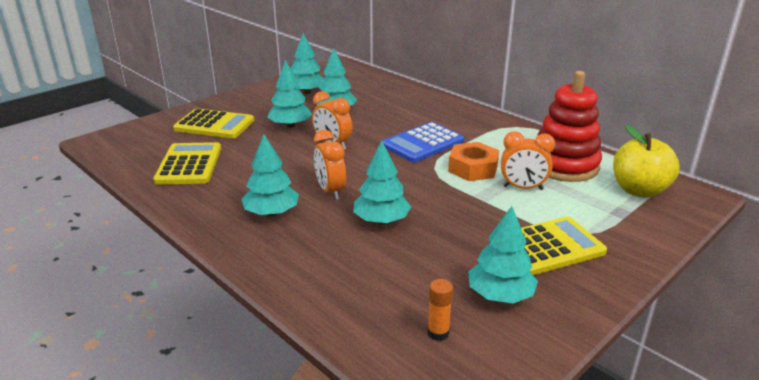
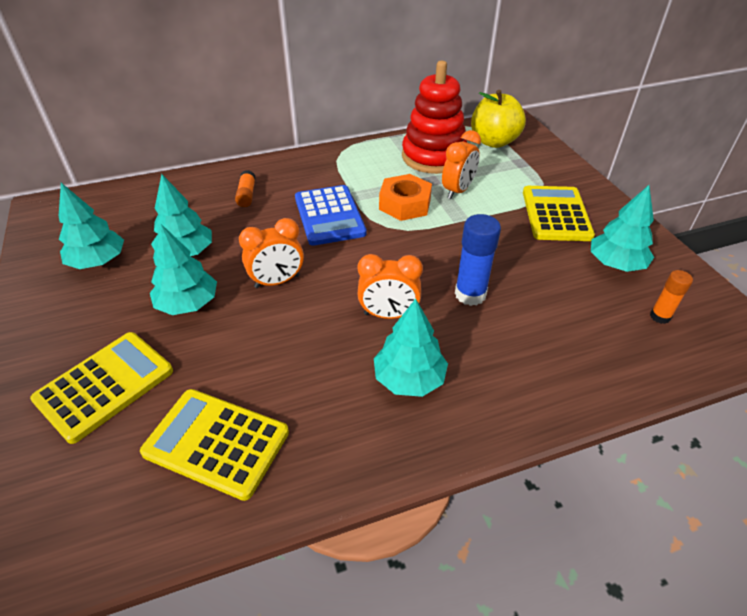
camera: 65 degrees left, 15 degrees up
turquoise tree [353,141,411,224] -> blue glue stick [455,214,501,306]
none -> orange glue stick [235,170,256,207]

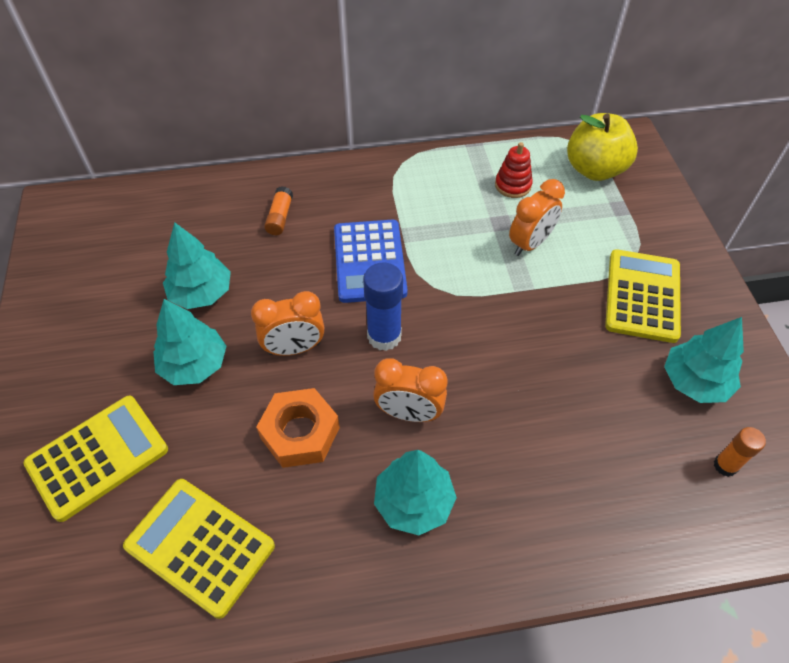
camera: 10 degrees right, 10 degrees up
turquoise tree [59,183,124,269] -> none
orange nut [379,174,432,221] -> orange nut moved to [256,388,340,468]
red stacking toy [402,61,467,174] -> red stacking toy [495,142,533,198], size x0.46
blue glue stick [455,214,501,306] -> blue glue stick moved to [363,262,403,351]

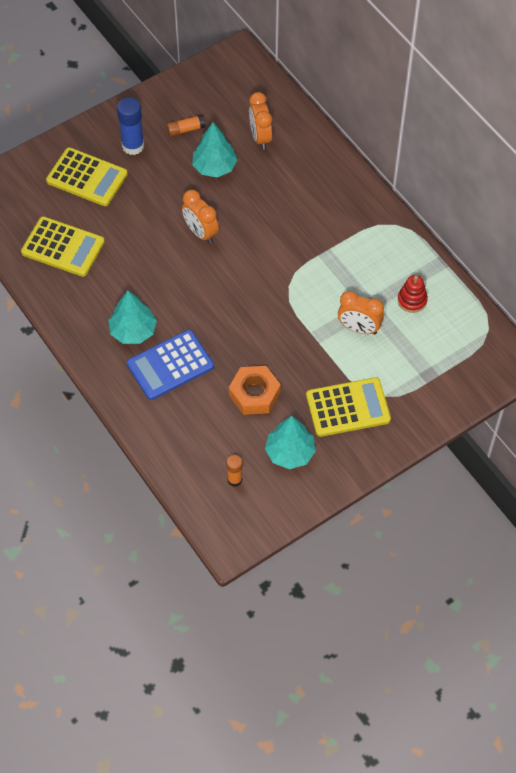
camera: 65 degrees right, 5 degrees up
yellow calculator [123,479,275,619] -> yellow calculator turned 105 degrees clockwise [21,216,105,277]
turquoise tree [153,299,227,385] -> none
orange nut [256,388,340,468] -> orange nut moved to [229,366,281,415]
orange glue stick [264,186,293,235] -> orange glue stick moved to [167,115,206,136]
blue calculator [334,220,408,303] -> blue calculator moved to [127,330,214,400]
blue glue stick [363,262,403,351] -> blue glue stick moved to [117,98,144,155]
orange clock [373,358,447,422] -> orange clock moved to [249,92,272,150]
yellow apple [567,113,638,181] -> none

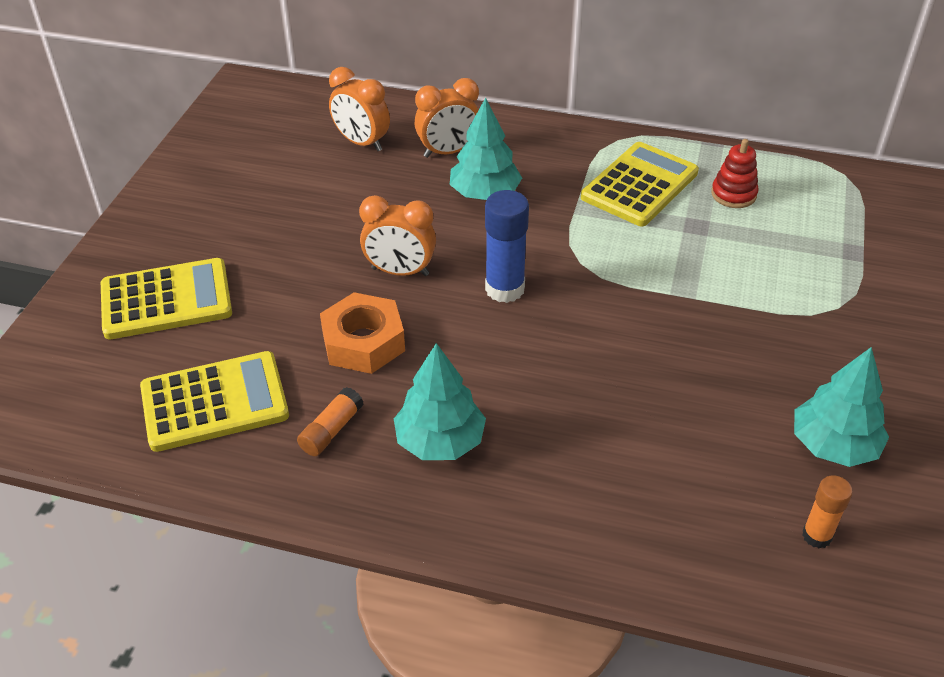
camera: 40 degrees left, 15 degrees down
blue glue stick [117,98,144,155] -> blue glue stick moved to [485,190,529,303]
blue calculator [127,330,214,400] -> none
orange glue stick [167,115,206,136] -> orange glue stick moved to [297,387,364,456]
turquoise tree [192,123,237,177] -> turquoise tree moved to [450,98,522,200]
orange nut [229,366,281,415] -> orange nut moved to [320,292,405,374]
yellow calculator [306,377,391,437] -> yellow calculator moved to [581,142,699,226]
orange clock [338,291,384,334] -> orange clock moved to [415,78,479,158]

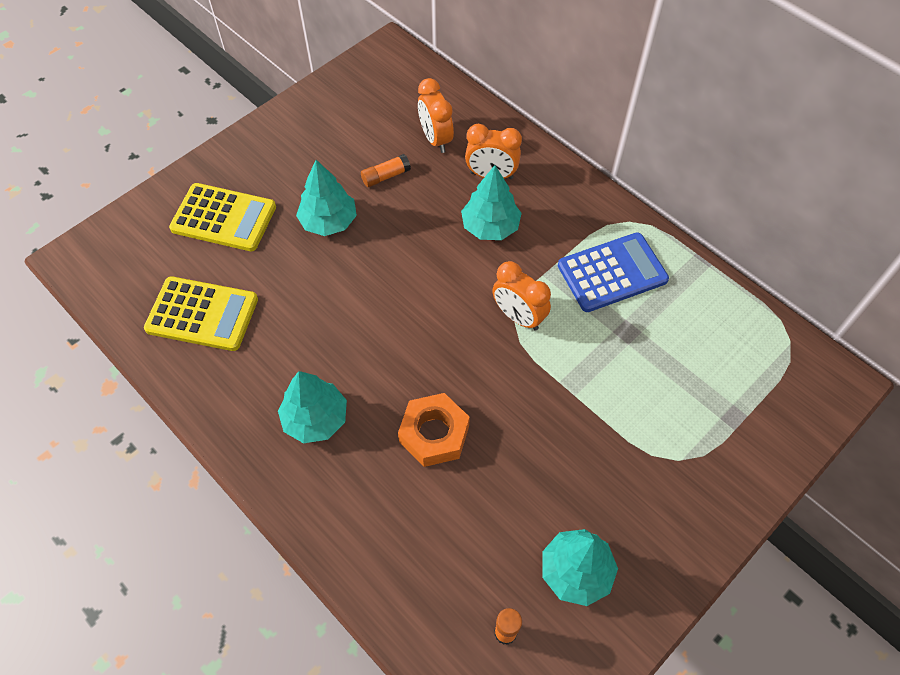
camera: 30 degrees right, 15 degrees up
orange glue stick [297,387,364,456] -> orange glue stick moved to [361,154,411,187]
orange nut [320,292,405,374] -> orange nut moved to [398,393,470,467]
orange clock [359,195,436,276] -> orange clock moved to [492,261,551,330]
blue glue stick [485,190,529,303] -> none
yellow calculator [581,142,699,226] -> blue calculator [558,232,669,312]
red stacking toy [711,139,758,208] -> none
none -> turquoise tree [296,160,357,236]

